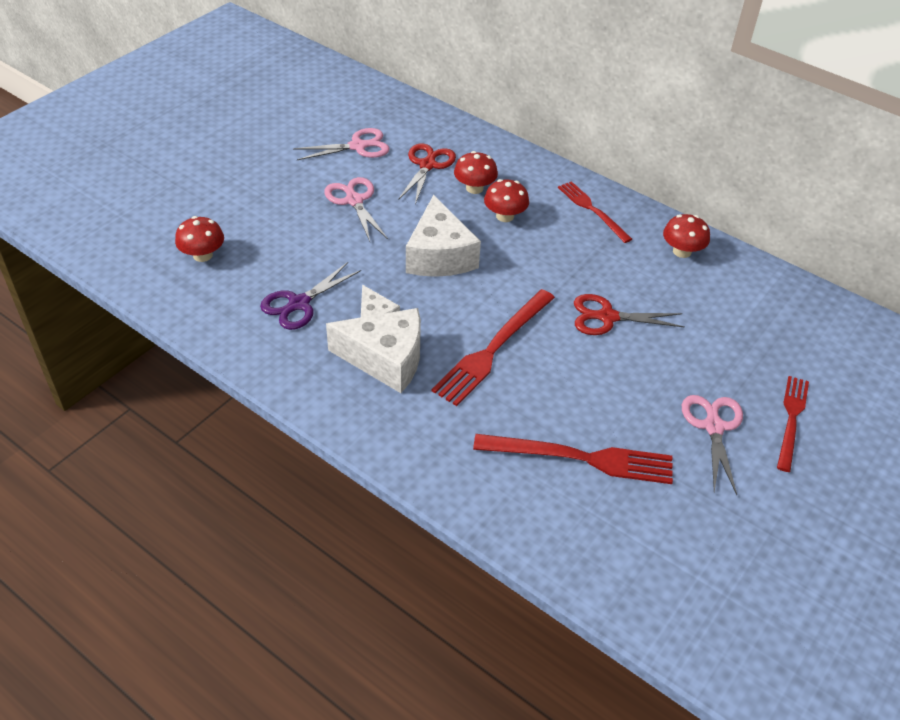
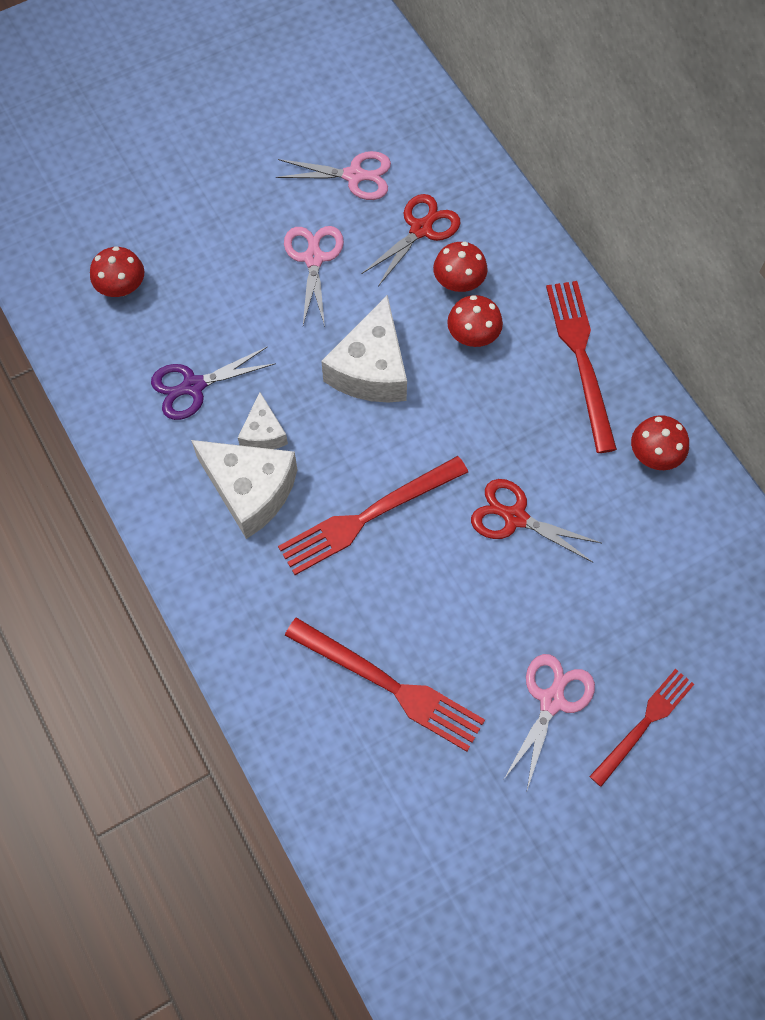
camera: 25 degrees right, 20 degrees up
red fork [558,181,632,243] -> red fork [546,281,617,453], size x1.52

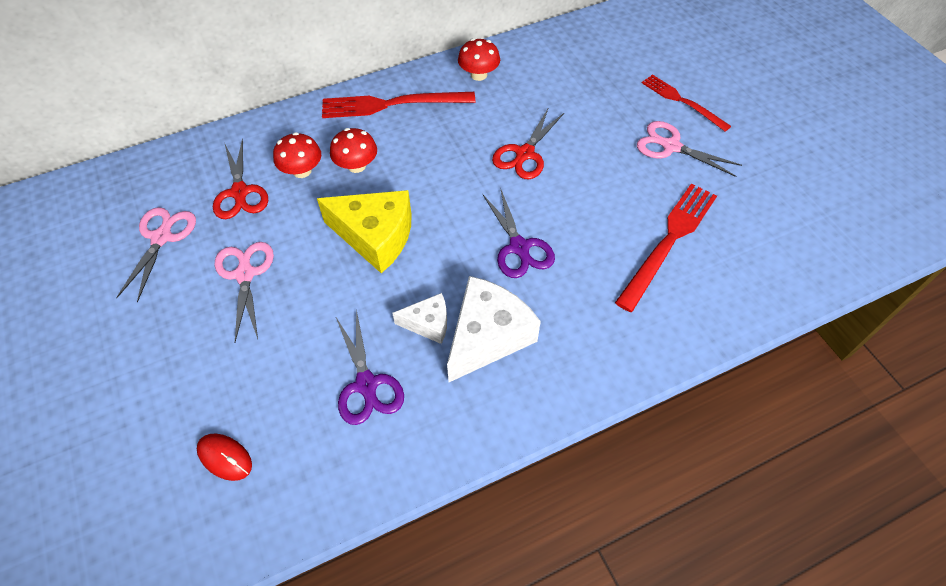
camera: 85 degrees left, 10 degrees down
red mushroom [90,246,144,297] -> red mouse [197,433,252,481]
red fork [278,456,468,575] -> purple scissors [482,187,555,278]
pink scissors [284,226,344,327] -> pink scissors turned 75 degrees clockwise [214,242,274,342]
white cheese [321,295,407,403] -> yellow cheese [317,190,412,273]
red scissors [362,194,460,286] -> red scissors turned 150 degrees counterclockwise [213,138,268,219]

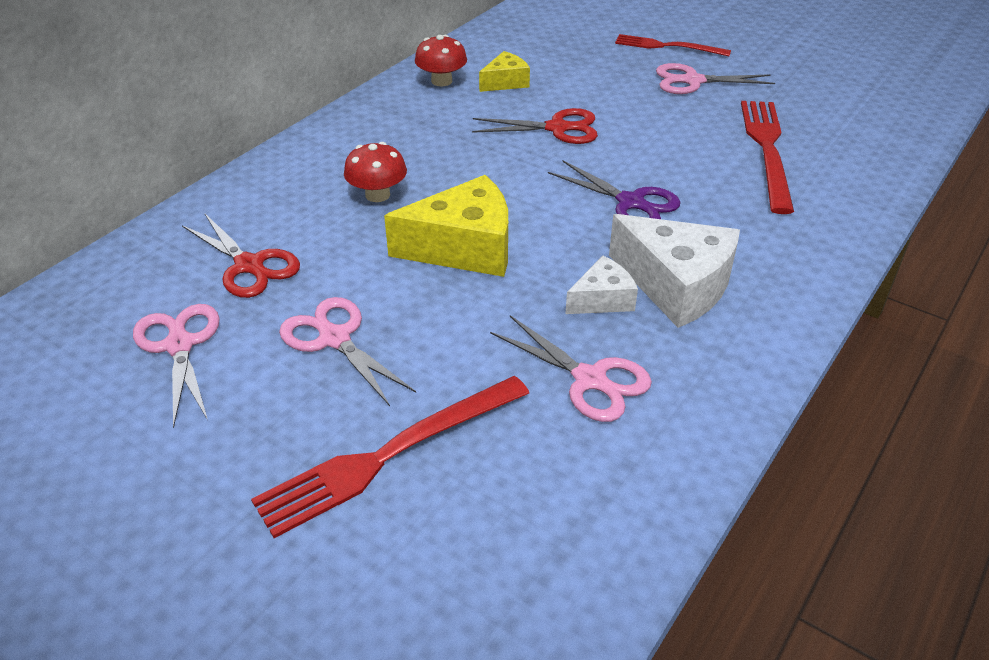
camera: 30 degrees left, 15 degrees down
red mouse [197,433,252,481] -> none
red mushroom [273,132,321,178] -> none
red fork [322,92,475,118] -> red fork moved to [251,376,529,538]
purple scissors [336,310,404,425] -> pink scissors [490,315,652,422]
white cheese [447,276,541,382] -> white cheese turned 120 degrees clockwise [609,214,740,328]
red scissors [492,109,564,179] -> red scissors turned 90 degrees counterclockwise [472,108,598,144]
none -> yellow cheese [479,51,530,92]

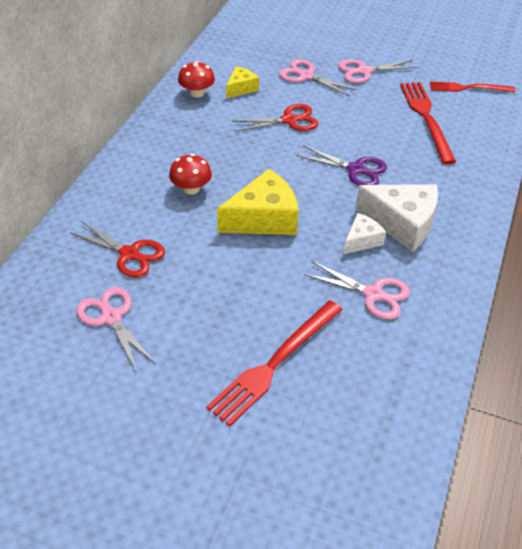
camera: 15 degrees left, 5 degrees up
pink scissors [279,297,416,406] -> pink scissors moved to [279,59,357,96]
red fork [615,34,731,56] -> red fork moved to [430,81,515,92]

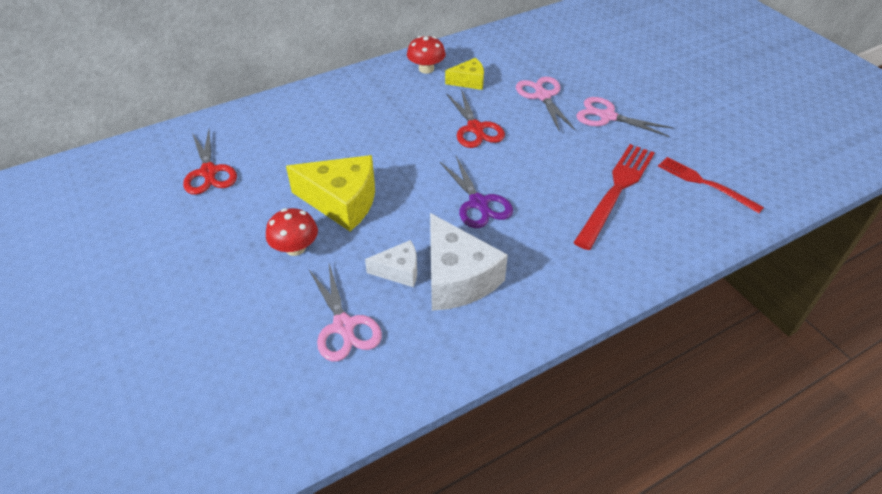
camera: 40 degrees right, 0 degrees up
pink scissors [76,287,156,372] -> none
red mushroom [169,154,212,195] -> red mushroom moved to [266,208,318,256]
red fork [206,300,342,426] -> none
red scissors [232,104,318,132] -> red scissors turned 45 degrees clockwise [446,89,505,148]

